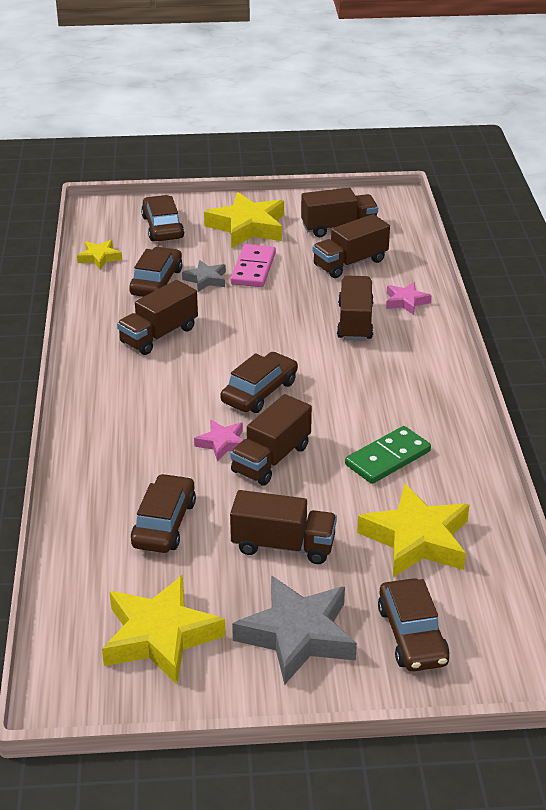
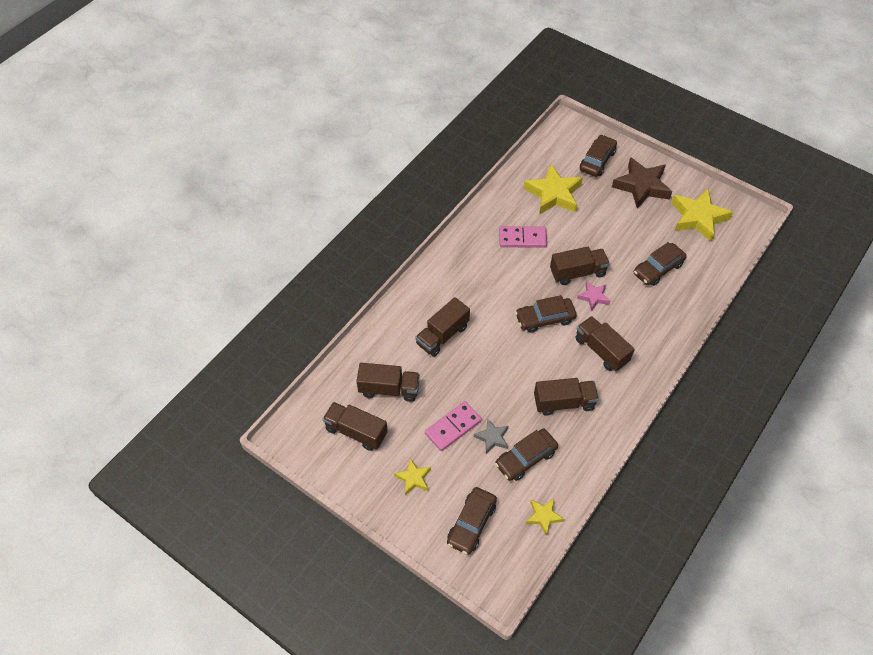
camera: 140 degrees left, 20 degrees up
yellow star [204,192,284,248] -> yellow star [394,458,431,495], size x0.51
brown truck [230,490,337,564] -> brown truck moved to [575,316,635,371]
grey star [232,576,357,685] -> brown star [612,157,672,209]
green domino [345,426,431,484] -> pink domino [499,226,547,248]
pink star [386,282,432,315] -> none

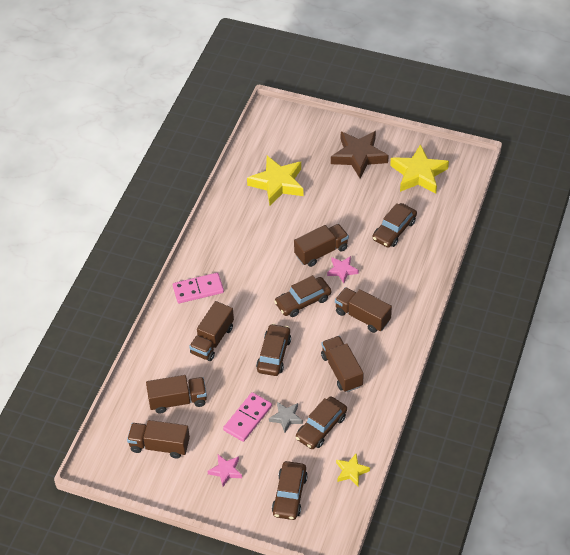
camera: 15 degrees left, 5 degrees down
yellow star [394,458,431,495] -> pink star [208,455,242,487]
pink domino [499,226,547,248] -> pink domino moved to [173,273,224,303]
brown truck [534,378,599,416] -> brown truck turned 90 degrees counterclockwise [321,336,364,392]
brown car [580,135,617,177] -> brown car moved to [256,324,291,376]

